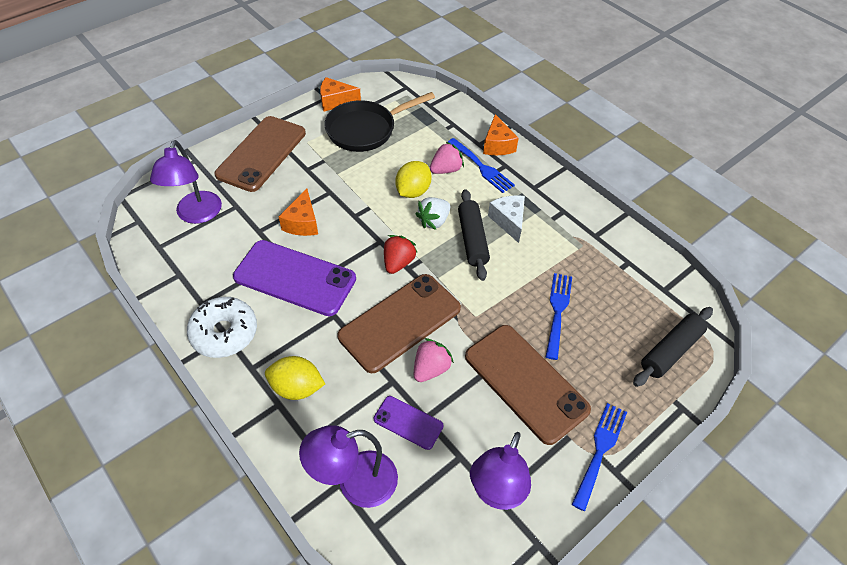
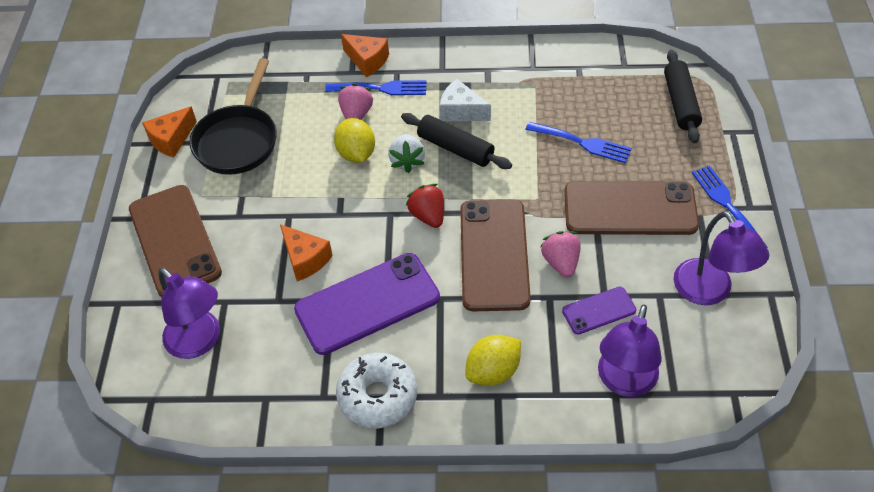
camera: 45 degrees left, 0 degrees up
blue fork [546,273,572,360] -> blue fork turned 150 degrees clockwise [525,122,632,163]

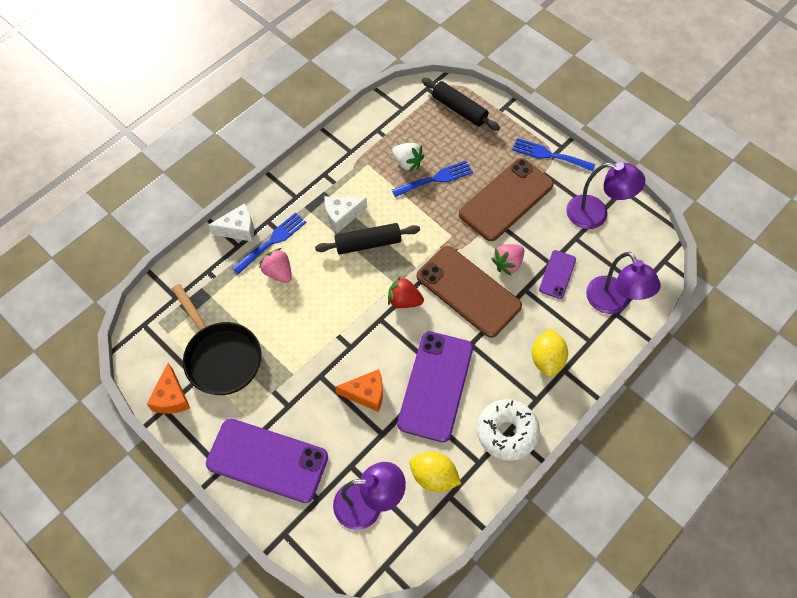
camera: 50 degrees left, 10 degrees up
brown phone [129,185,222,297] -> purple phone [206,419,328,503]
yellow lemon [334,118,375,163] -> yellow lemon moved to [410,452,461,492]
orange cheese [341,34,389,77] -> white cheese [208,203,254,242]
white strawberry [388,134,425,173] -> white strawberry moved to [392,143,424,172]
pink strawberry [541,231,581,277] -> pink strawberry turned 75 degrees counterclockwise [491,244,524,276]

